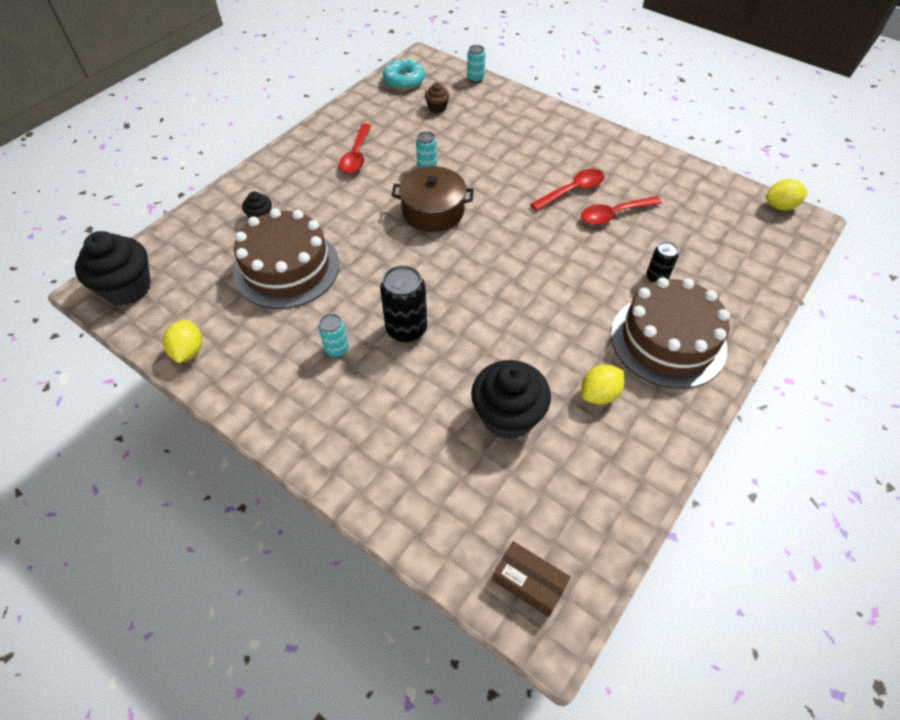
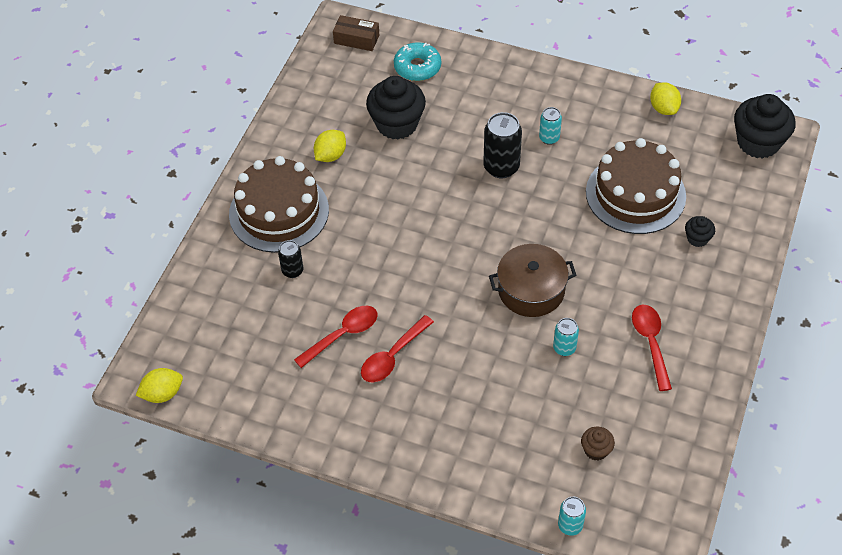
camera: 165 degrees right, 0 degrees up
turquoise donut [383,59,425,90] -> turquoise donut moved to [394,42,441,81]

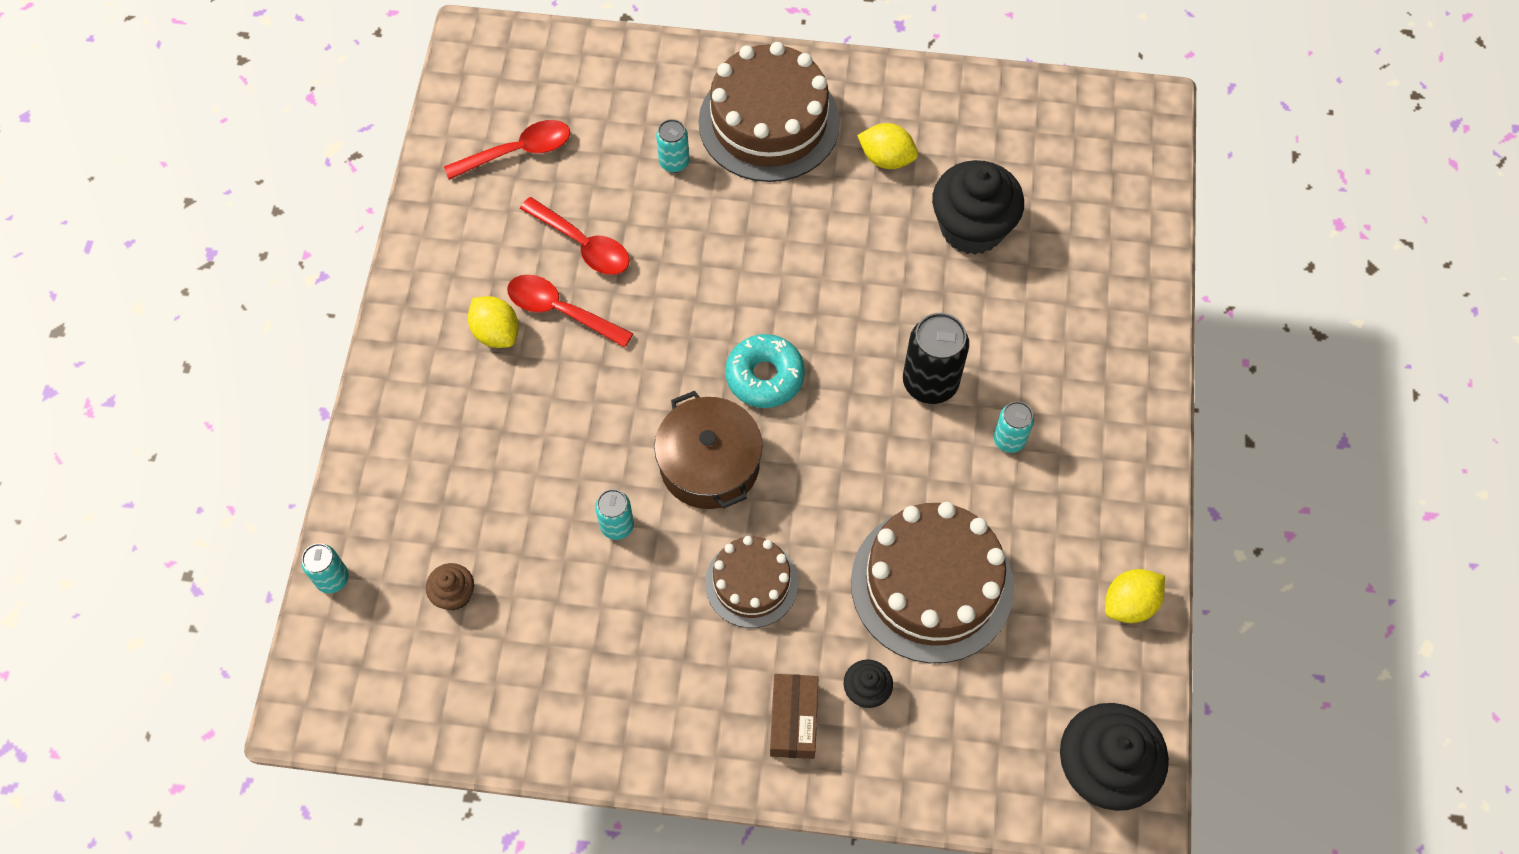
camera: 75 degrees right, 10 degrees up
yellow lemon [136,368,183,403] -> yellow lemon moved to [468,296,519,348]
black can [278,240,303,278] -> turquoise can [656,119,690,173]
brown box [333,15,379,51] -> brown box moved to [770,674,819,759]
turquoise donut [394,42,441,81] -> turquoise donut moved to [725,334,805,408]
red spoon [632,305,672,391] -> red spoon moved to [444,120,570,180]
none -> brown cake [705,536,798,628]

